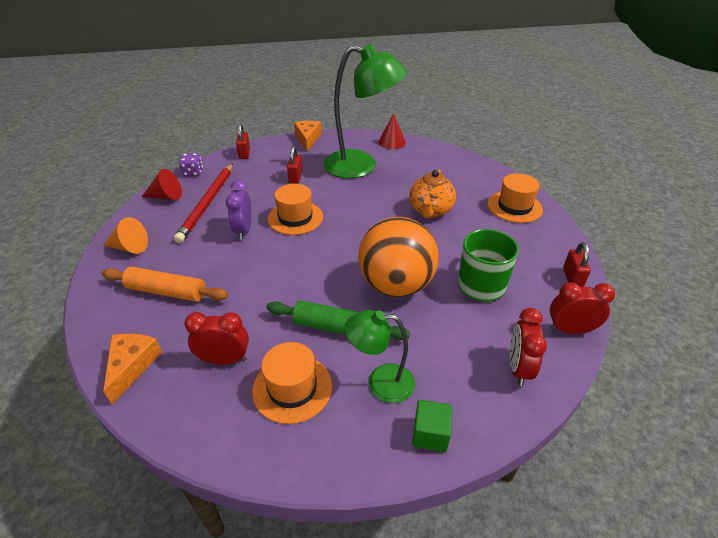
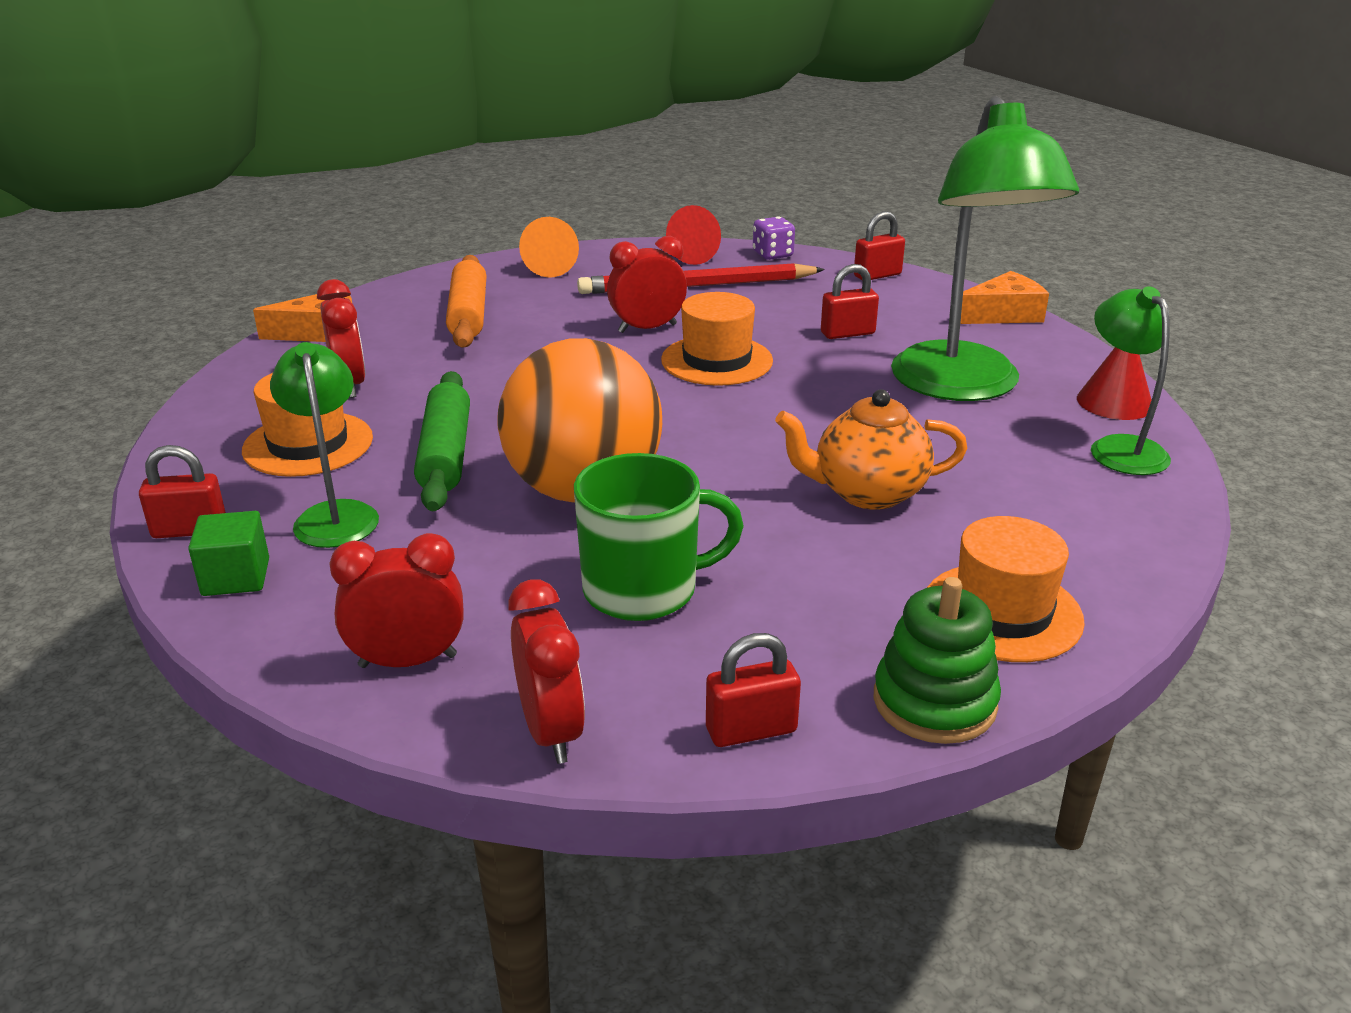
camera: 70 degrees right, 10 degrees down
purple clock [226,180,252,239] -> red clock [607,236,687,333]
none -> red padlock [139,445,226,538]
none -> green stacking toy [874,577,1001,744]
none -> green lamp [1091,286,1171,475]

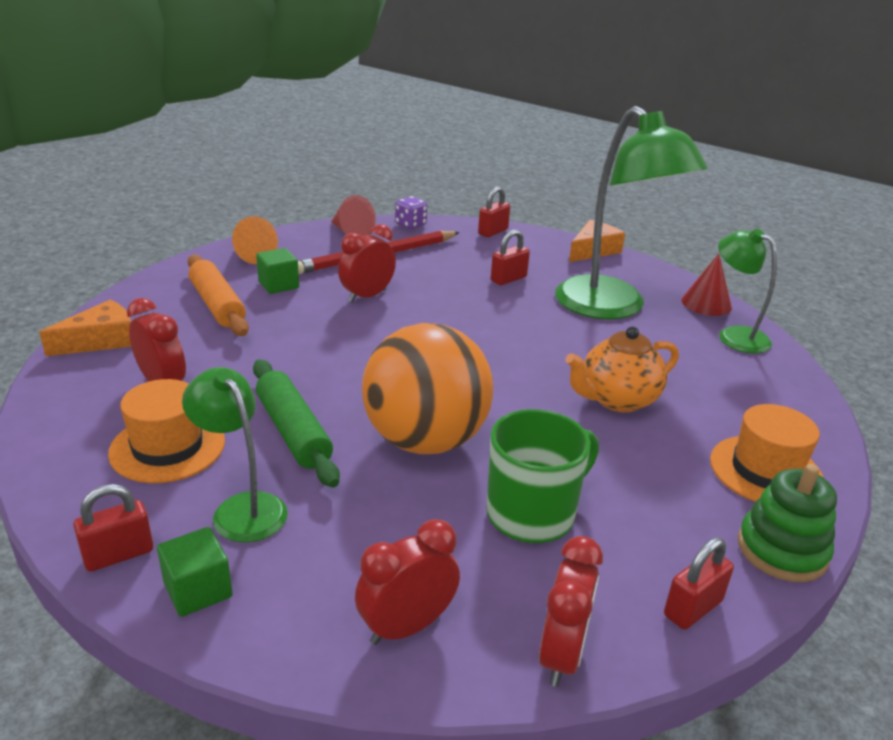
camera: 25 degrees left, 0 degrees up
red clock [508,579,585,764] -> red clock turned 60 degrees clockwise [539,536,603,687]
orange hat [661,292,773,386] -> none
none -> green cube [256,248,299,294]

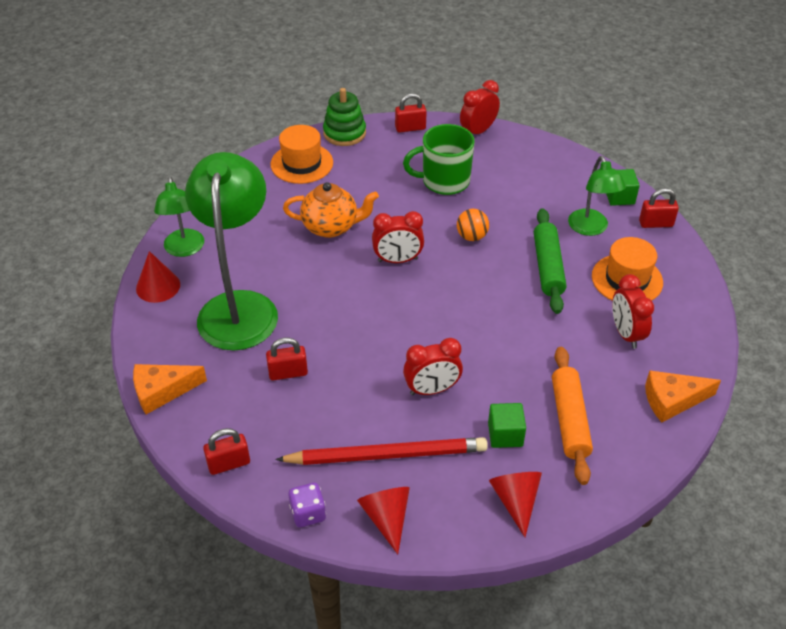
camera: 150 degrees left, 15 degrees up
orange cone [232,216,278,264] -> red cone [489,472,542,537]
red clock [355,519,460,645] -> red clock moved to [372,211,424,263]
orange ball [362,323,493,454] -> orange ball [457,209,489,241], size x0.41

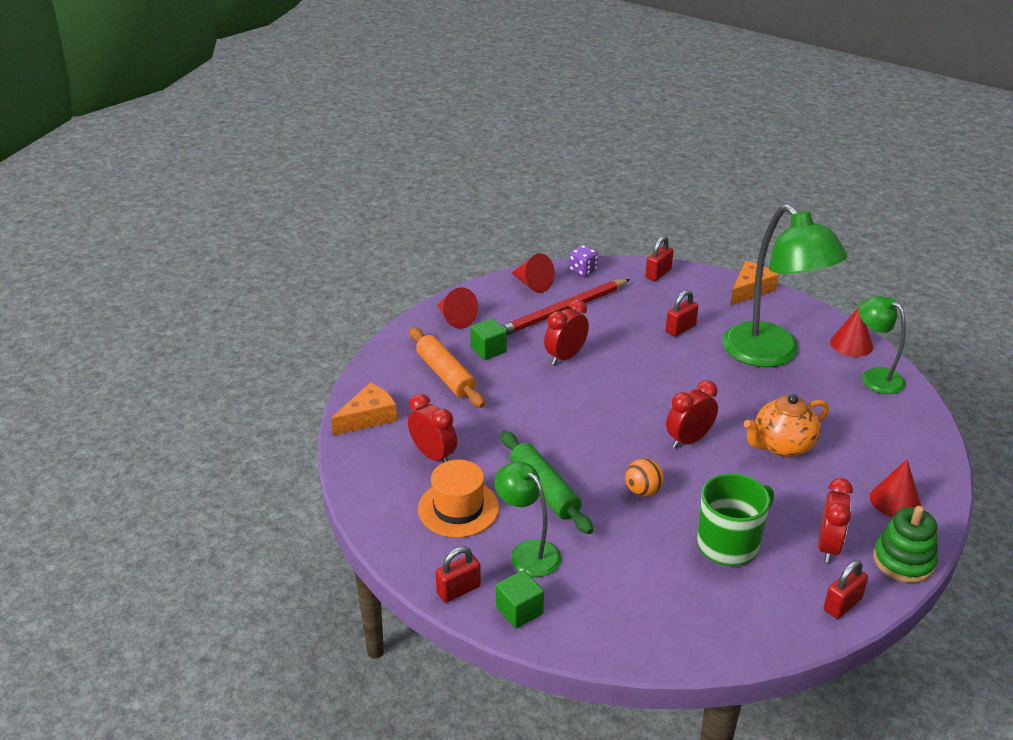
camera: 150 degrees right, 10 degrees down
orange hat [271,125,333,184] -> red cone [870,460,921,517]
red clock [460,80,500,134] -> red clock moved to [818,478,853,563]

